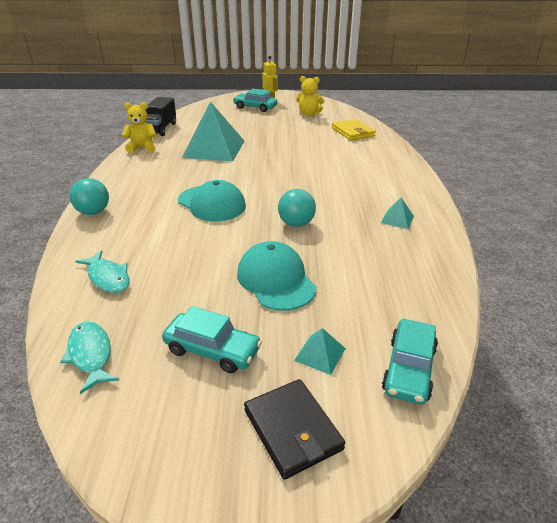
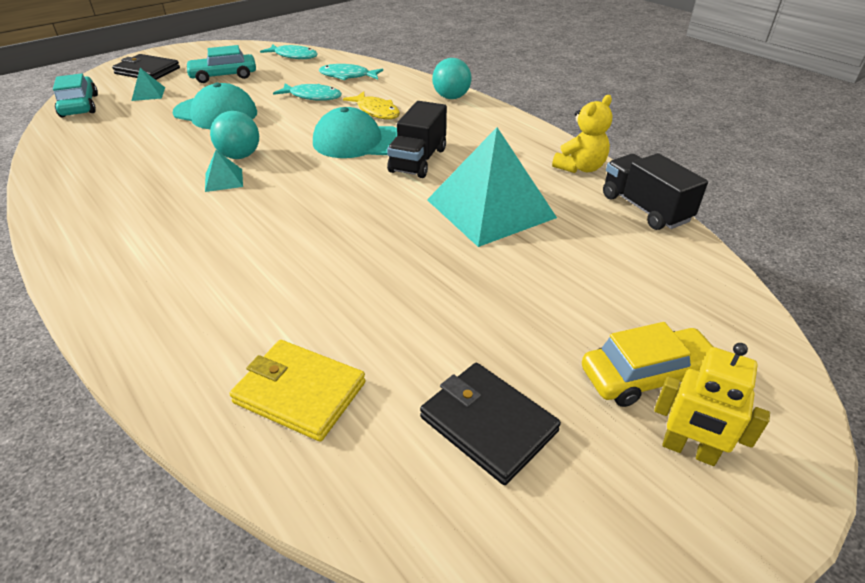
camera: 140 degrees right, 5 degrees up
turquoise car [233,89,277,112] -> yellow car [582,322,713,407]
yellow teddy bear [296,76,324,116] -> black wallet [420,363,561,485]
turquoise pyramid [381,197,414,229] -> turquoise pyramid moved to [205,150,243,192]
none -> turquoise fish [273,83,342,101]
none -> yellow fish [343,92,400,119]
none -> black truck [387,101,447,178]

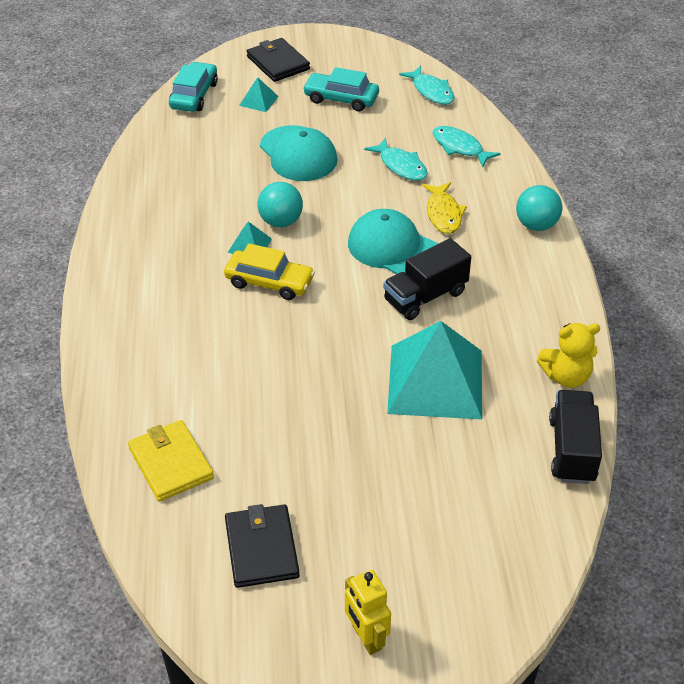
camera: 35 degrees right, 5 degrees up
yellow car [582,322,713,407] -> yellow car moved to [224,243,315,300]

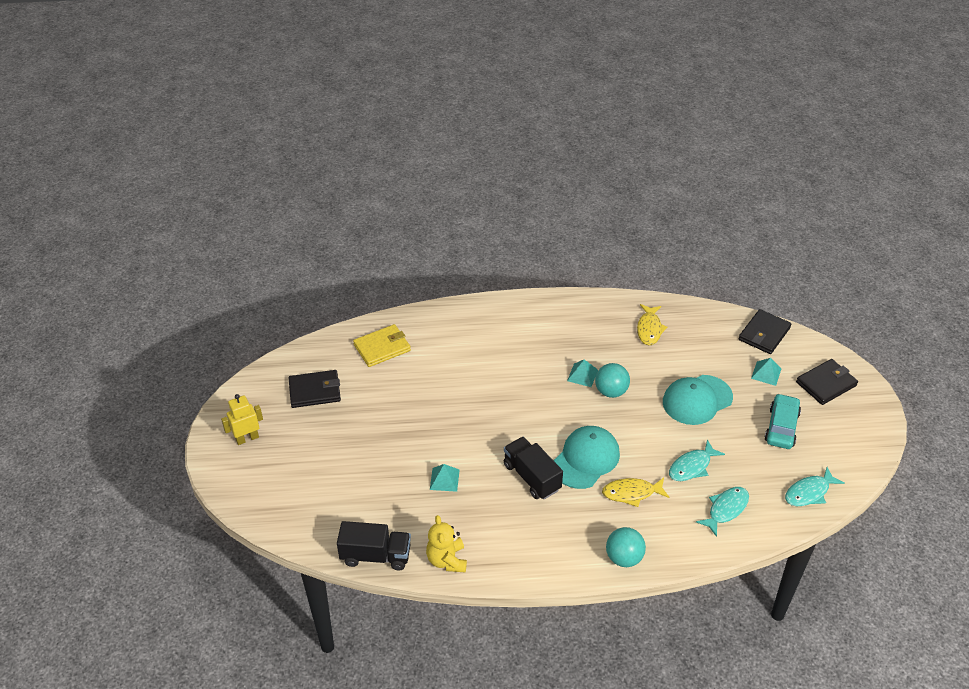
camera: 90 degrees right, 0 degrees up
turquoise car [169,62,218,112] -> black wallet [738,309,791,354]
yellow car [224,243,315,300] -> none
turquoise pyramid [387,321,482,419] -> turquoise pyramid [430,464,460,492], size x0.41
none -> yellow fish [637,304,667,345]

